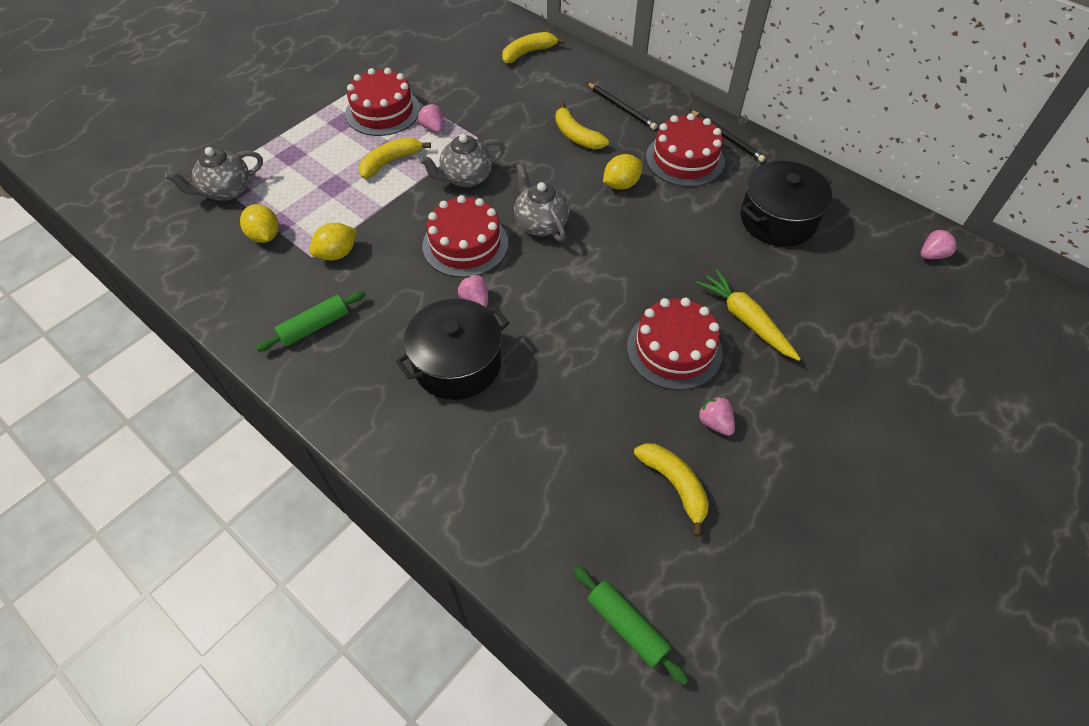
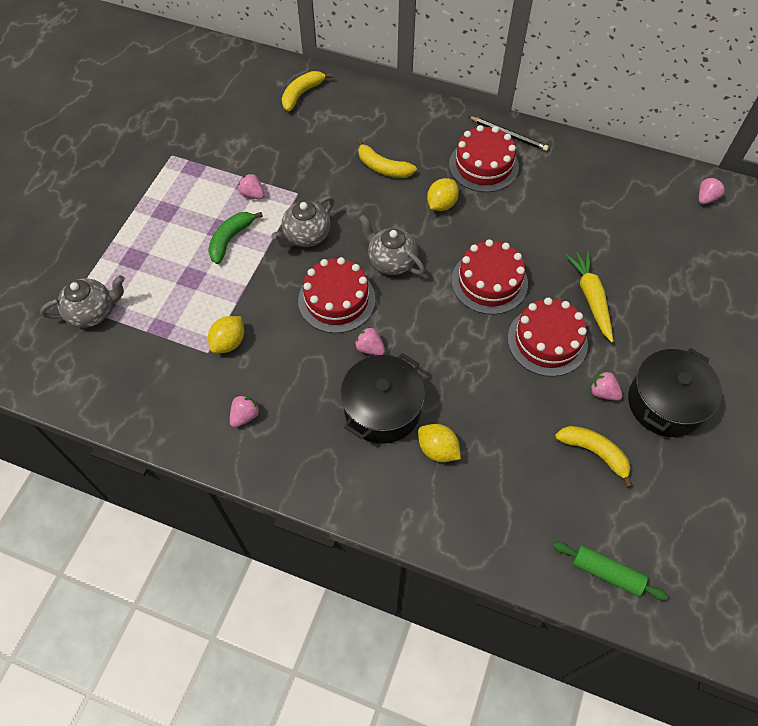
camera: 20 degrees left, 5 degrees up
grey teapot [165,147,263,201] -> grey teapot turned 150 degrees counterclockwise [40,275,125,327]
yellow lemon [240,204,279,243] -> yellow lemon moved to [418,424,461,462]
green rolling pin [256,291,365,352] -> pink strawberry [230,395,260,428]
red cake [345,68,420,136] -> red cake moved to [452,239,528,315]
yellow banana [359,137,431,179] -> green banana [208,212,263,264]
black pencil [586,82,657,130] -> none
yellow carrot [696,269,801,361] -> yellow carrot turned 45 degrees clockwise [565,250,613,342]
black pot [740,161,832,247] -> black pot moved to [628,348,722,437]

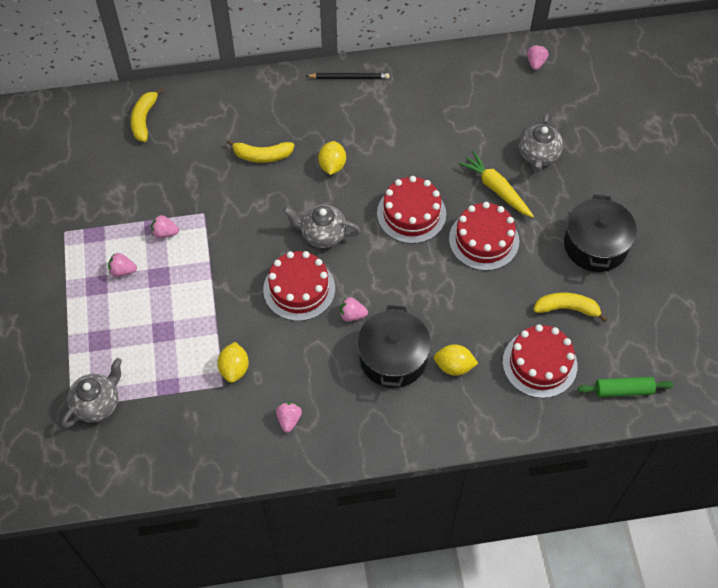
camera: 30 degrees left, 0 degrees up
green banana [208,212,263,264] -> none
grey teapot [271,196,334,248] -> grey teapot moved to [519,113,563,173]
red cake [449,125,519,192] -> red cake moved to [503,324,577,398]
pink strawberry [590,371,623,401] -> pink strawberry moved to [108,253,137,277]

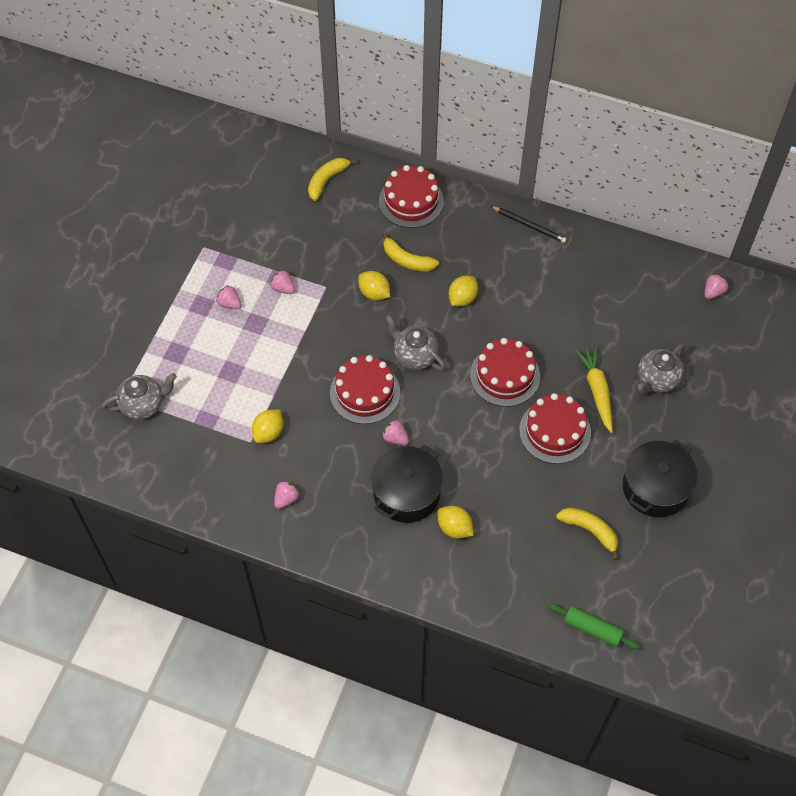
camera: 30 degrees right, 0 degrees up
red cake [503,324,577,398] -> red cake moved to [379,165,444,228]
none -> yellow lemon [358,271,390,300]

